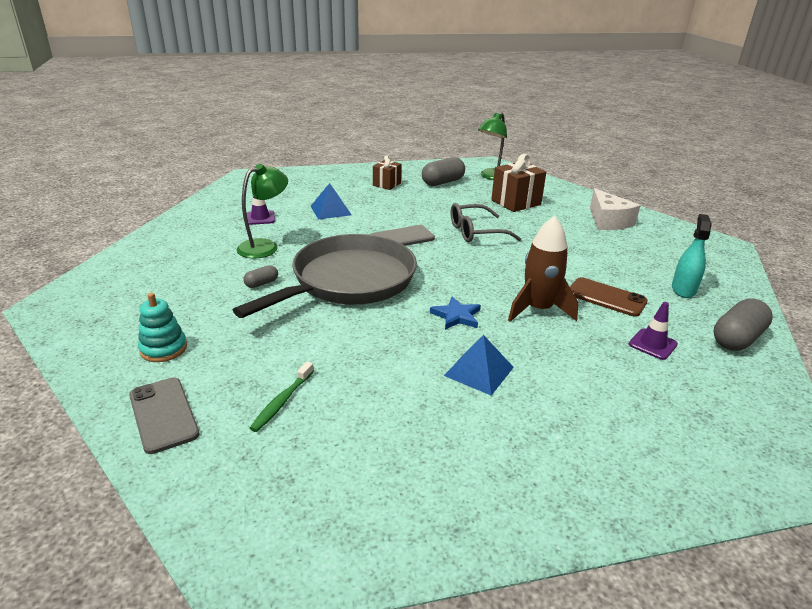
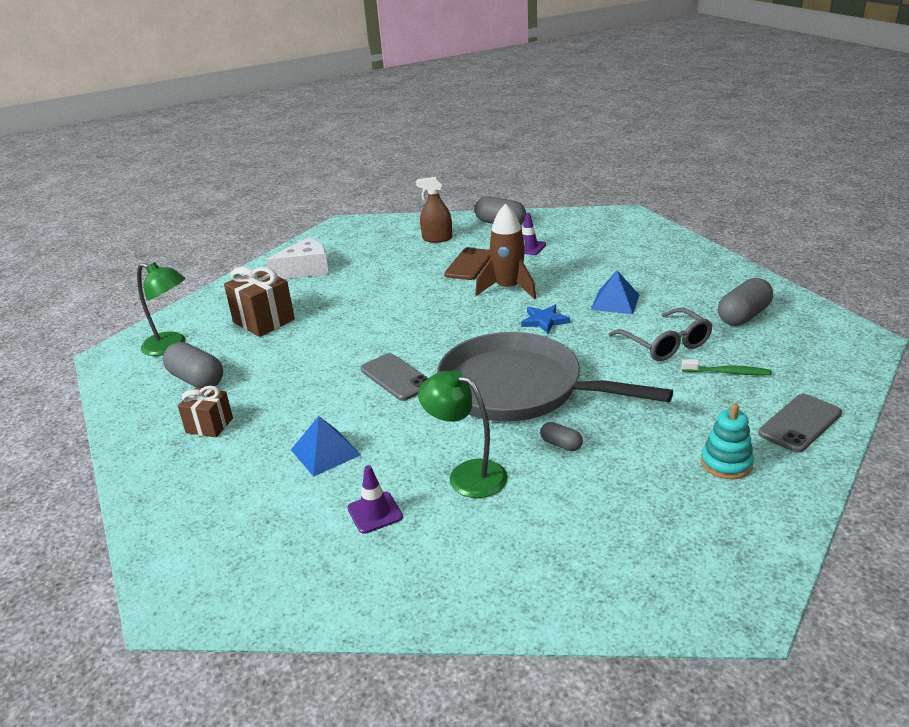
camera: 100 degrees left, 0 degrees up
grey glasses [451,203,521,242] -> grey glasses moved to [609,308,712,361]
turquoise spray bottle [672,214,712,298] -> brown spray bottle [416,177,452,243]
none -> grey capsule [718,278,773,326]

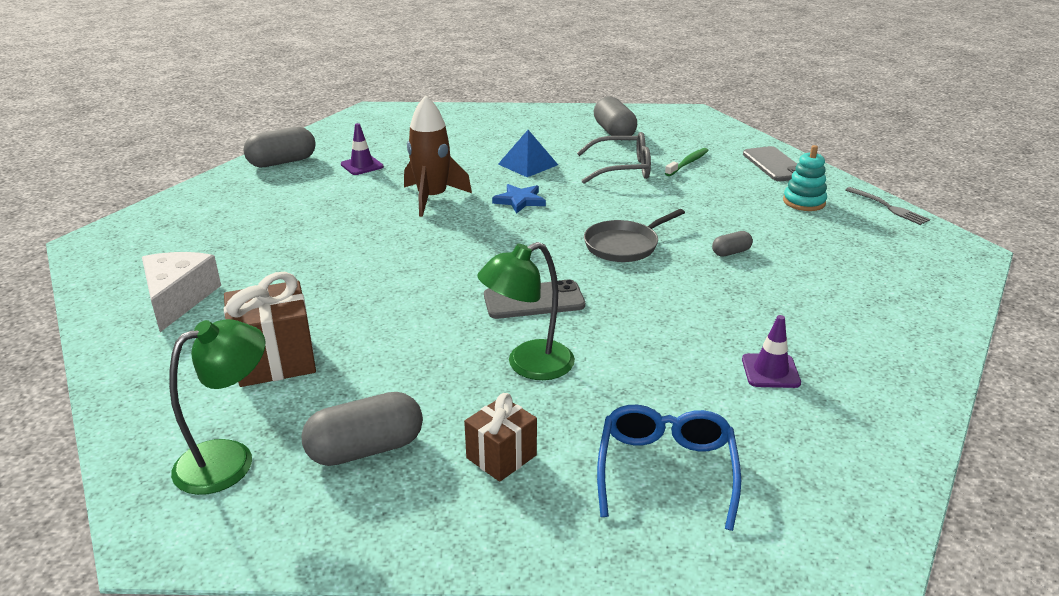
camera: 65 degrees left, 0 degrees up
blue pyramid [291,416,361,477] -> none
brown spray bottle [416,177,452,243] -> none
green lamp [418,370,508,498] -> green lamp moved to [477,242,575,380]
grey pan [437,332,673,422] -> grey pan [584,209,685,262], size x0.49
brown phone [444,247,490,280] -> none
none -> blue glasses [597,405,741,531]
none -> grey fork [845,187,930,225]

